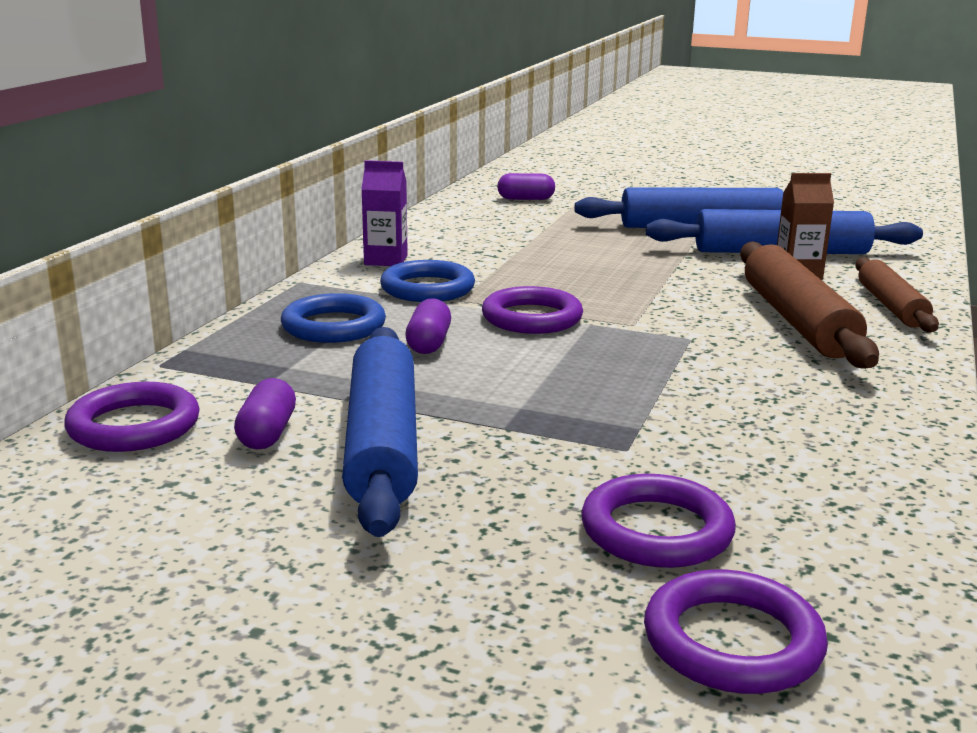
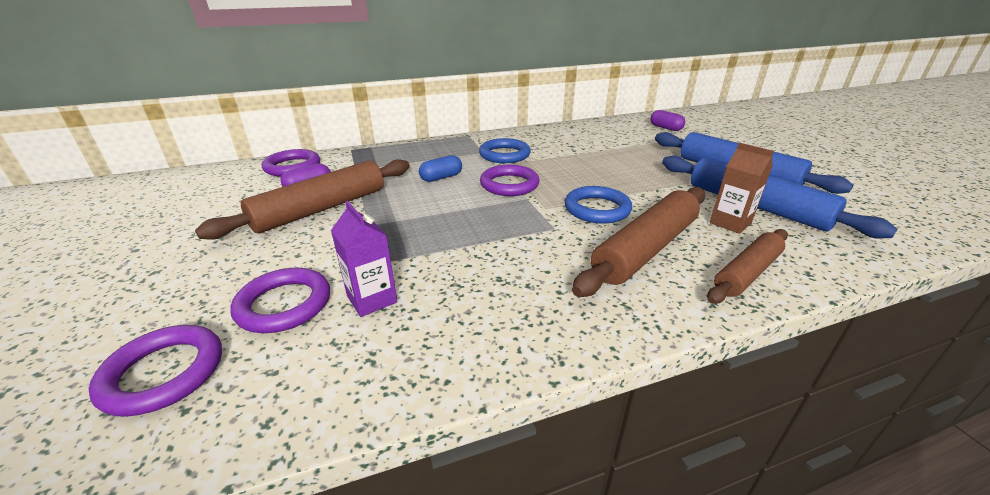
camera: 50 degrees right, 10 degrees up
blue ring [281,293,386,343] -> blue ring moved to [565,186,632,224]
blue rolling pin [342,327,418,537] -> brown rolling pin [195,159,410,240]
purple carton [361,160,408,266] -> purple carton moved to [331,201,397,317]
purple capsule [405,298,451,354] -> blue capsule [419,155,462,182]

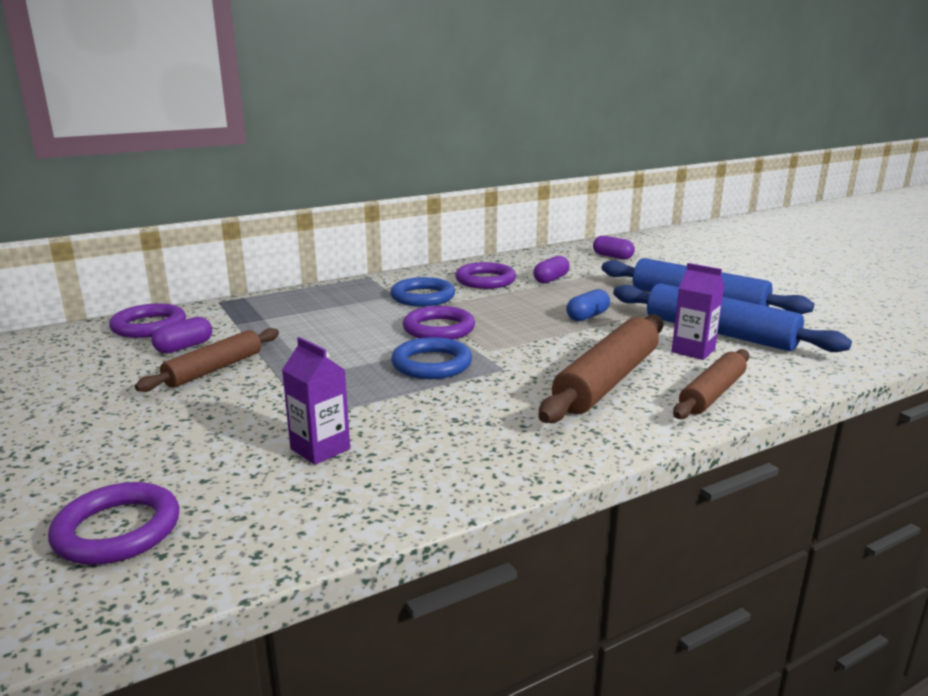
camera: 10 degrees left, 10 degrees down
brown rolling pin [195,159,410,240] -> brown rolling pin [135,328,279,392], size x0.63
purple ring [231,268,330,333] -> purple ring moved to [455,262,516,289]
blue capsule [419,155,462,182] -> blue capsule moved to [566,289,610,321]
blue ring [565,186,632,224] -> blue ring moved to [391,337,472,379]
brown carton [710,143,774,234] -> purple carton [672,263,724,360]
none -> purple capsule [533,256,570,284]

